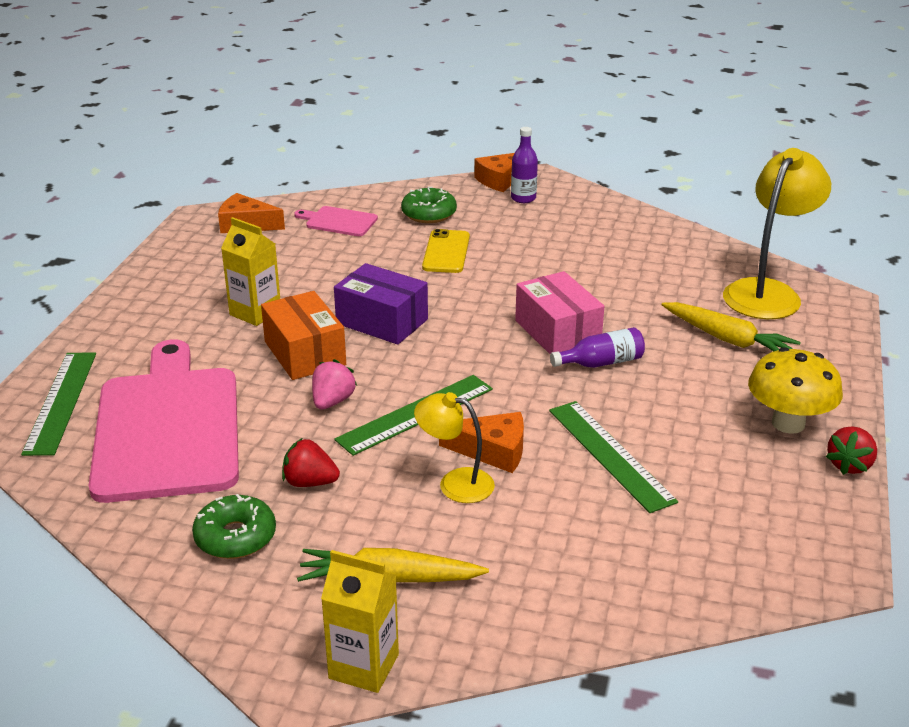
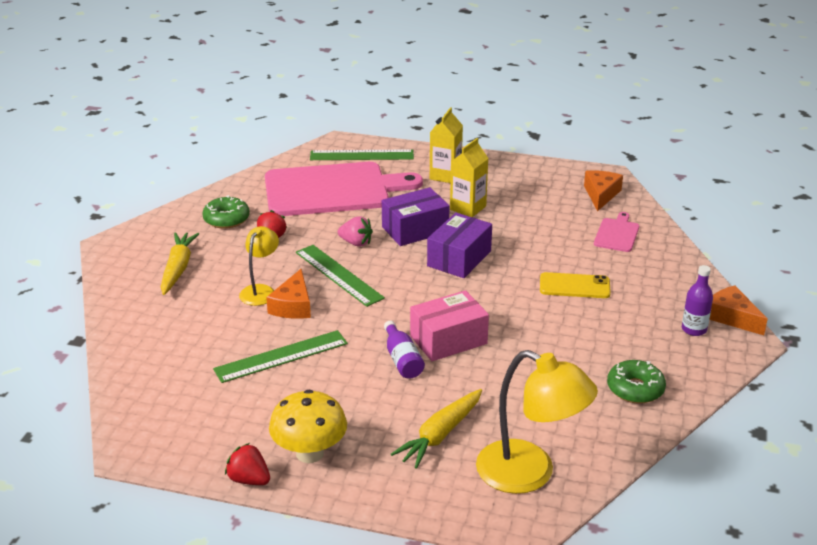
camera: 90 degrees right, 0 degrees up
orange box [261,291,346,380] -> purple box [382,187,449,246]
yellow carton [321,550,399,693] -> yellow carton moved to [430,107,463,183]
green donut [401,187,457,223] -> green donut moved to [607,360,666,404]

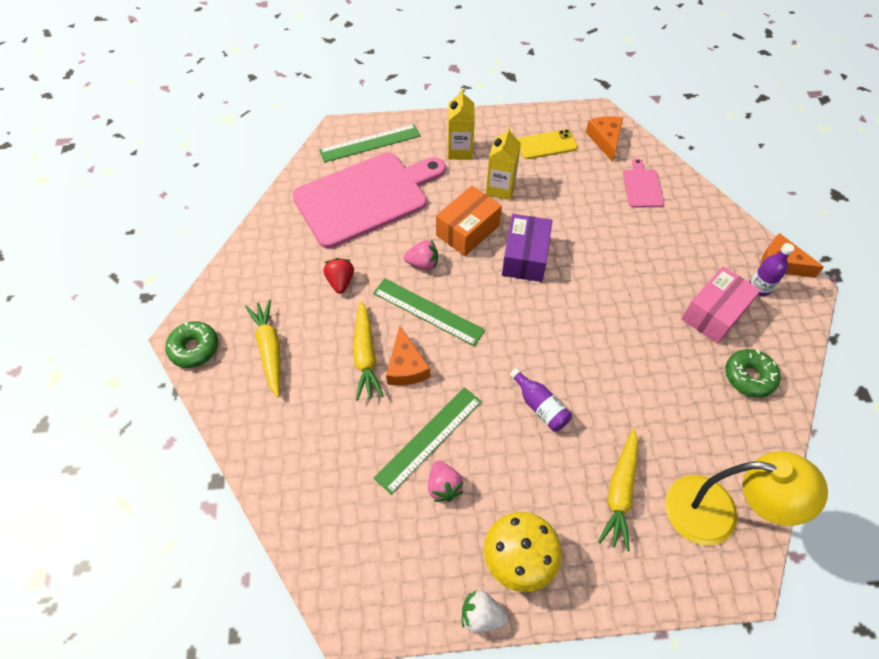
camera: 20 degrees left, 25 degrees up
green donut [202,195,250,229] -> green donut moved to [165,321,218,368]
red strawberry [225,443,270,485] -> white strawberry [462,591,508,633]
yellow lamp [239,226,279,306] -> yellow carrot [353,301,384,401]
purple box [382,187,449,246] -> orange box [436,186,502,256]
pink box [410,290,489,361] -> pink box moved to [681,266,761,344]
yellow phone [540,272,611,298] -> yellow phone moved to [518,129,578,159]
none -> pink strawberry [428,461,464,502]

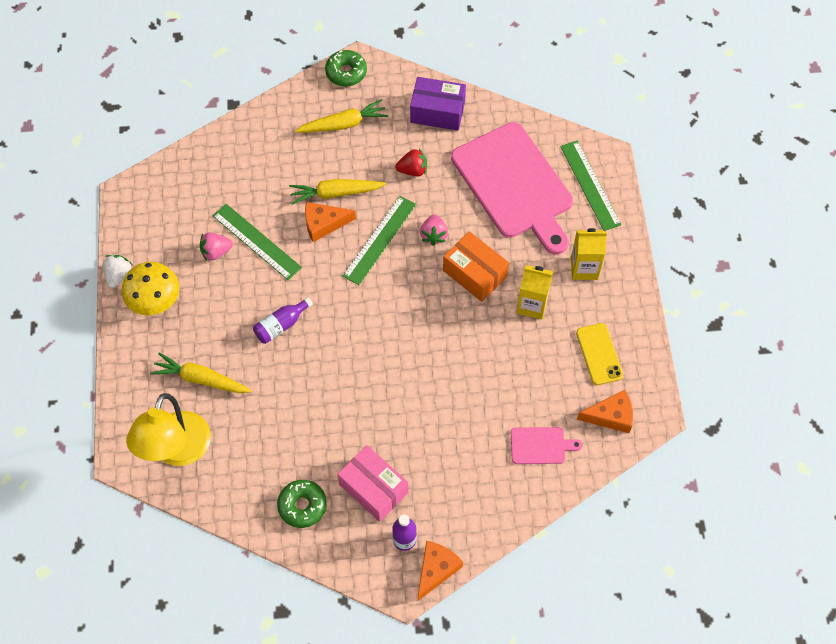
camera: 90 degrees right, 5 degrees up
purple box [502,214,552,282] -> purple box moved to [410,77,466,131]

